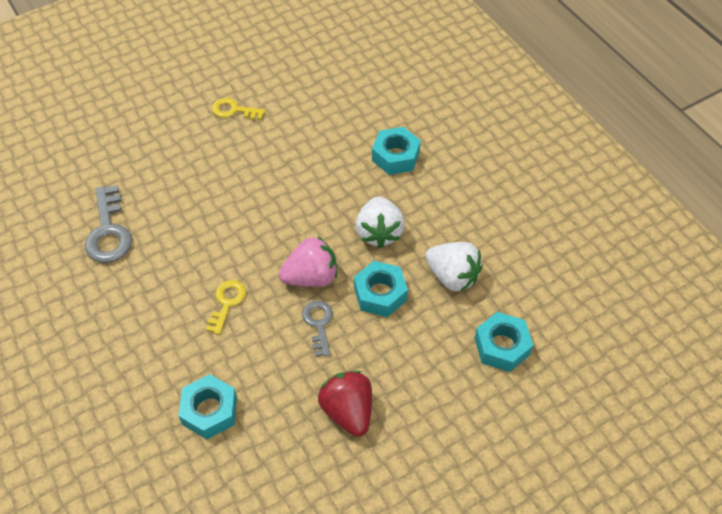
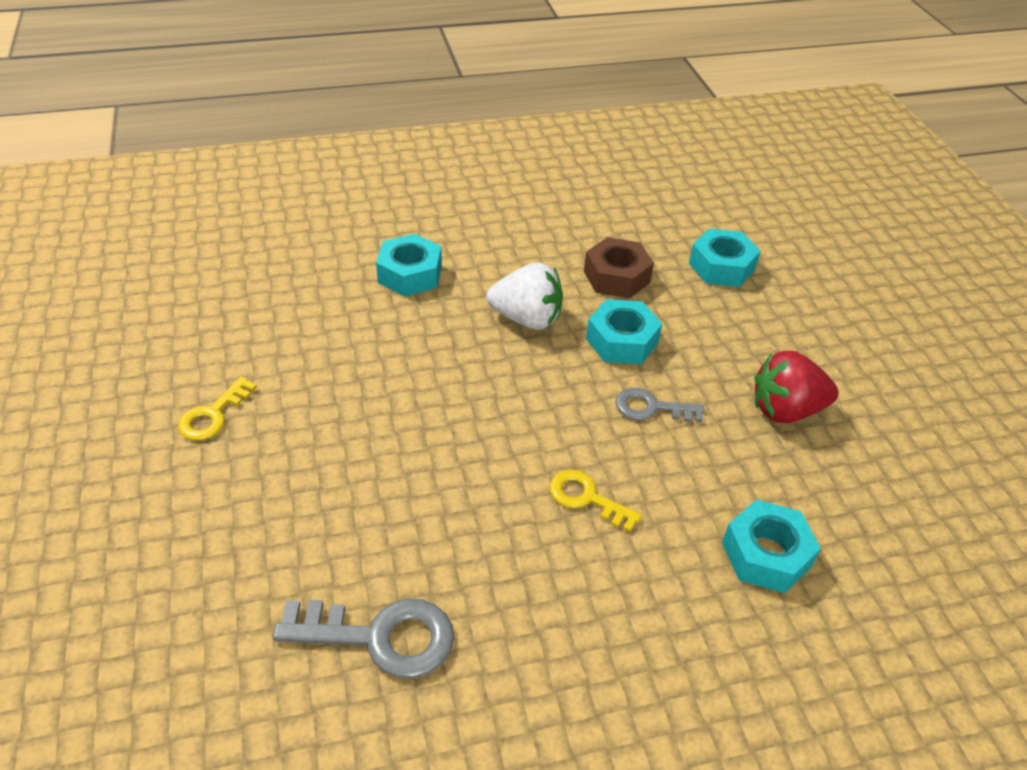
camera: 75 degrees left, 10 degrees down
pink strawberry [279,237,337,287] -> none
white strawberry [425,242,483,292] -> brown nut [584,237,654,298]

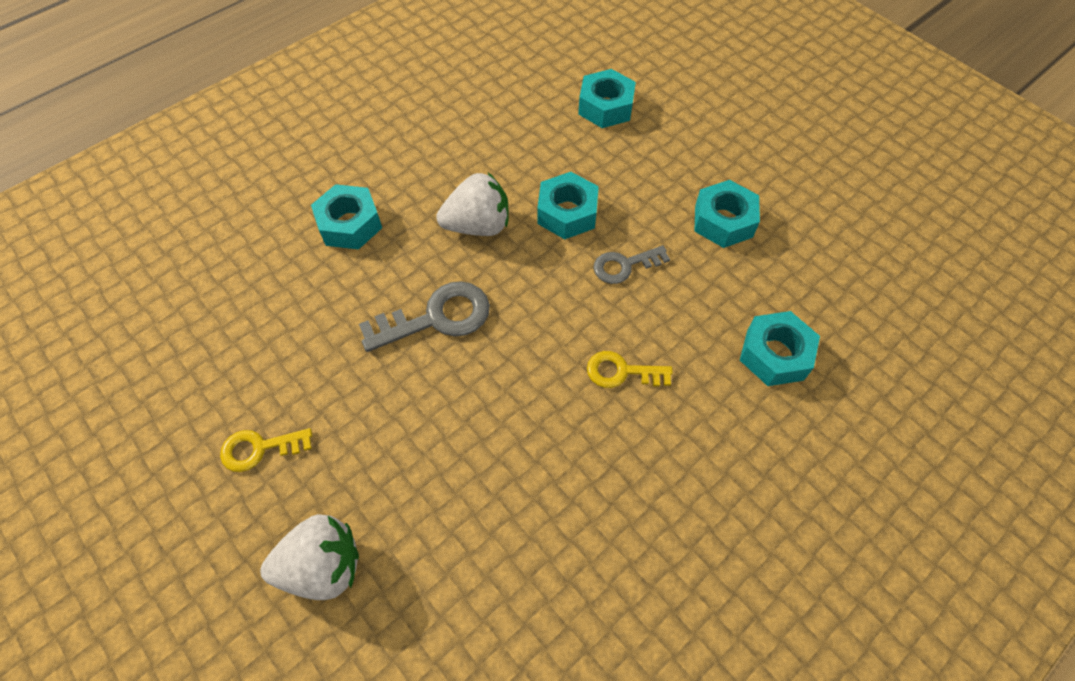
camera: 25 degrees left, 15 degrees up
yellow key [178,377,257,441] -> yellow key turned 75 degrees clockwise [220,428,312,472]
grey key [273,598,454,678] -> grey key moved to [359,281,490,352]
brown nut [584,237,654,298] -> none
red strawberry [755,351,839,423] -> turquoise nut [694,180,760,248]
none -> white strawberry [260,514,359,600]

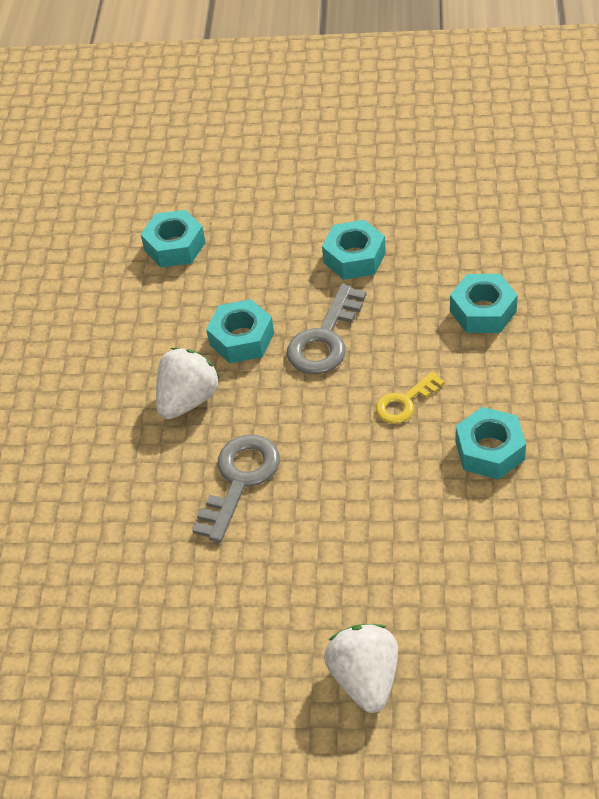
camera: 40 degrees left, 10 degrees down
yellow key [220,428,312,472] -> none
white strawberry [260,514,359,600] -> white strawberry turned 45 degrees counterclockwise [324,624,398,713]
turquoise nut [311,184,382,249] -> turquoise nut moved to [456,407,526,480]
grey key [594,245,670,284] -> grey key [287,284,366,375], size x1.61

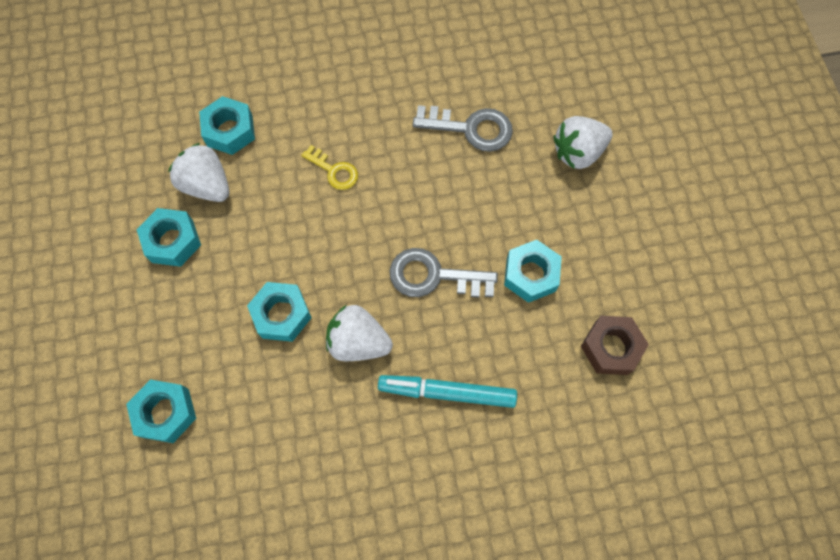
camera: 110 degrees left, 20 degrees up
grey key [287,284,366,375] -> grey key moved to [412,105,513,152]
turquoise nut [456,407,526,480] -> turquoise nut moved to [504,240,562,303]
none -> white strawberry [168,143,229,202]
none -> turquoise marker [378,375,517,408]
none -> brown nut [581,316,649,375]

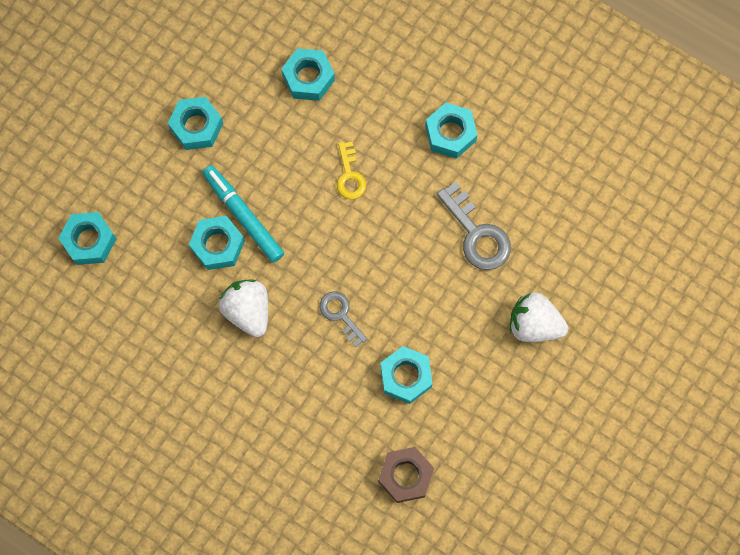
camera: 45 degrees right, 5 degrees up
white strawberry [168,143,229,202] -> none
turquoise marker [378,375,517,408] -> turquoise marker moved to [203,165,284,263]
grey key [389,248,498,298] -> grey key [320,291,367,347], size x0.62
none -> turquoise nut [425,103,477,159]

